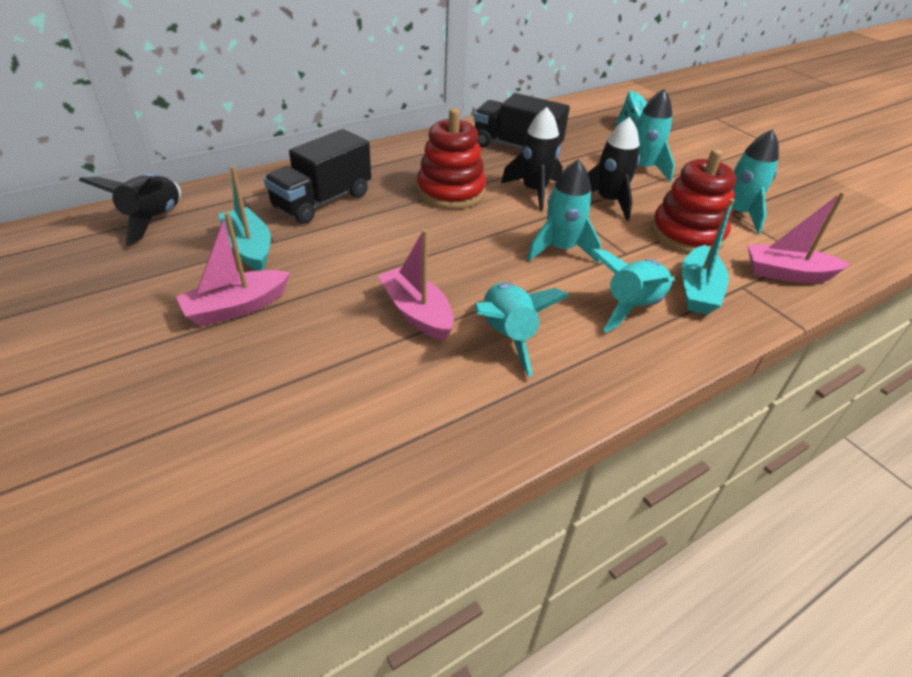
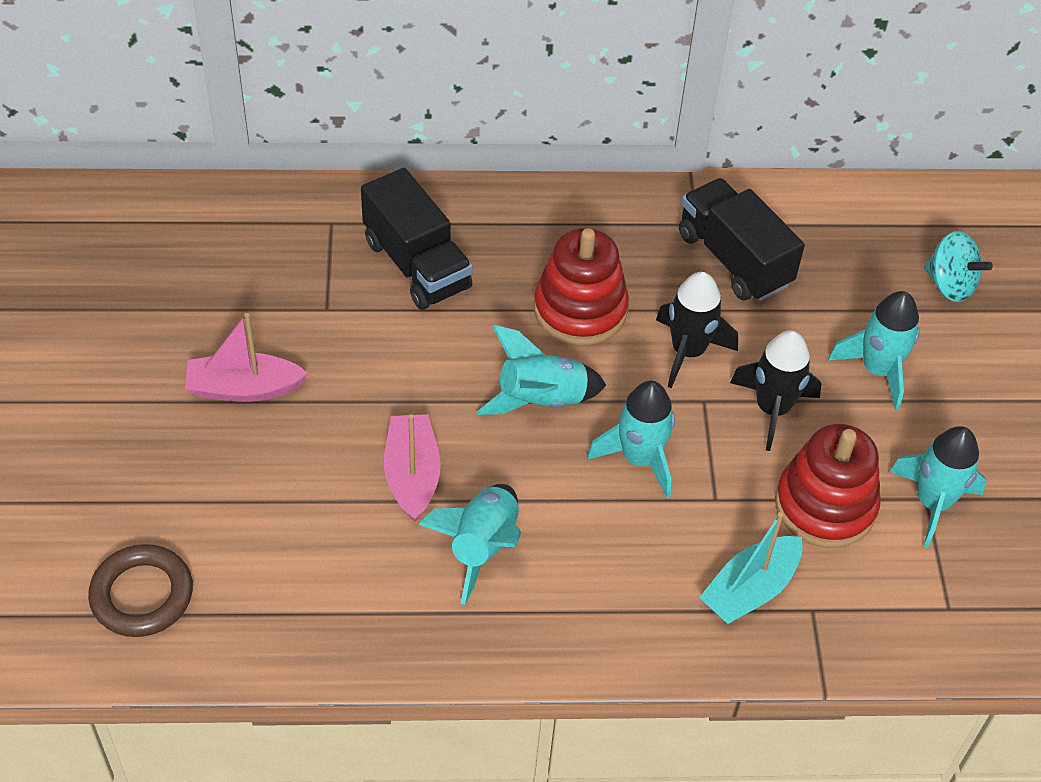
camera: 30 degrees right, 10 degrees up
black rocket [79,173,181,245] -> none
turquoise boat [219,166,271,271] -> none
black truck [264,129,371,224] -> black truck turned 105 degrees counterclockwise [361,168,473,310]
turquoise rocket [590,249,675,333] -> turquoise rocket moved to [477,325,606,415]
pink boat [748,192,850,283] -> none
none -> brown ring [88,544,193,637]

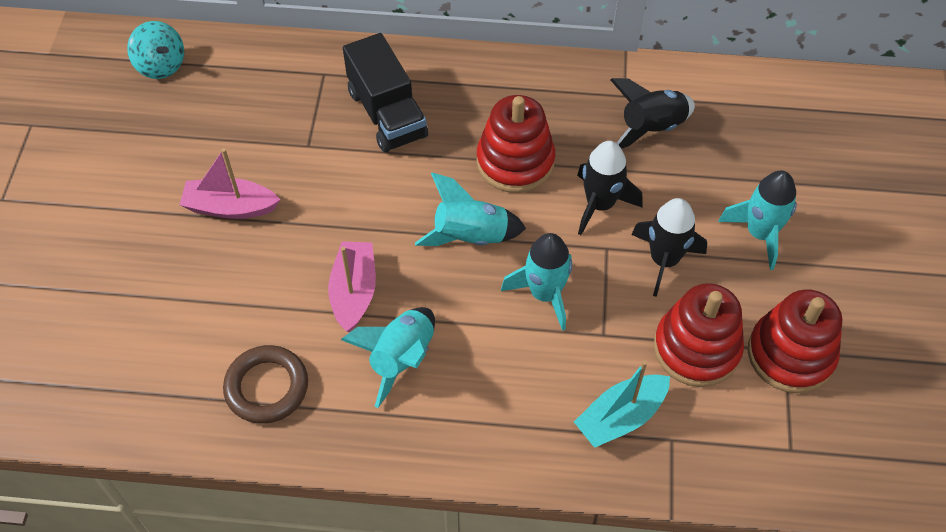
camera: 10 degrees right, 5 degrees up
brown ring [88,544,193,637] -> brown ring moved to [223,345,308,424]
black truck [679,178,805,301] -> black rocket [610,78,695,149]
turquoise rocket [890,426,987,547] -> red stacking toy [748,289,842,393]
turquoise spinning top [924,231,993,302] -> turquoise spinning top moved to [127,21,184,79]

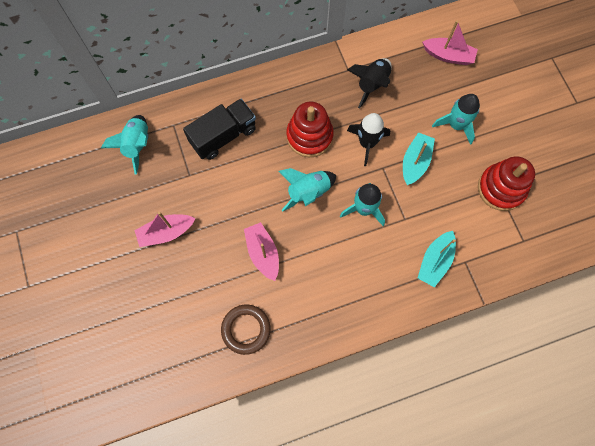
camera: 25 degrees left, 15 degrees up
turquoise spinning top [127,21,184,79] -> none
turquoise rocket [341,307,435,408] -> turquoise rocket moved to [101,115,149,175]
black truck [343,33,428,153] -> black truck turned 75 degrees counterclockwise [183,99,256,160]
black rocket [631,198,707,297] -> turquoise boat [403,132,435,185]
red stacking toy [654,283,744,387] -> none
none -> pink boat [422,20,478,65]

